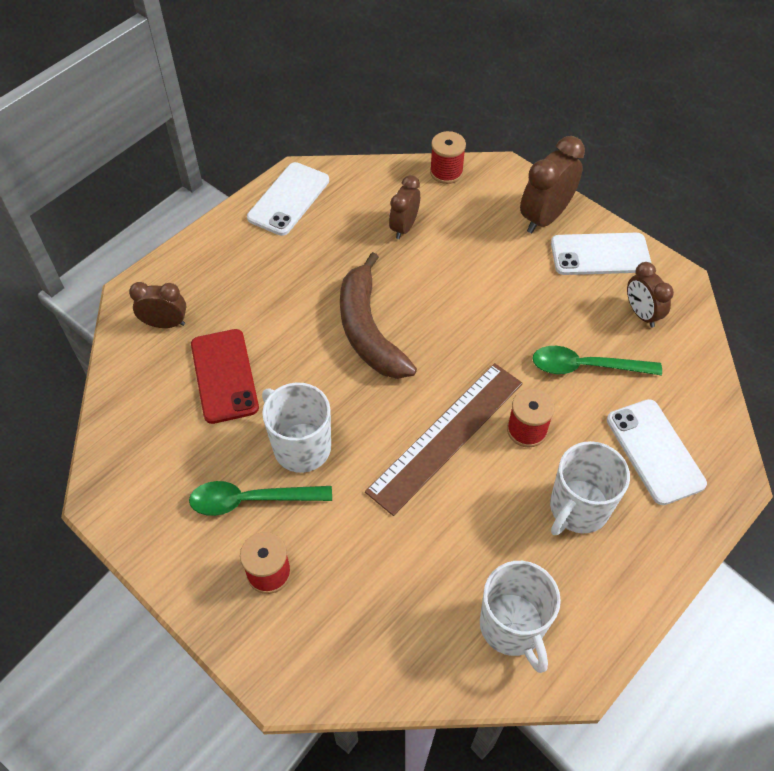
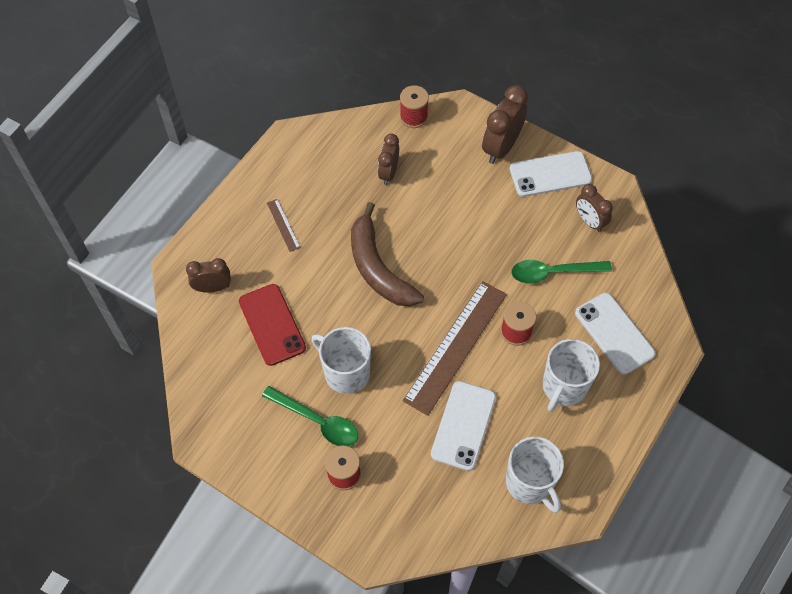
camera: 10 degrees left, 5 degrees up
green spoon [189,481,332,516] -> green spoon turned 135 degrees counterclockwise [262,386,358,447]
white phone [247,162,329,236] -> white phone moved to [431,381,496,471]
none -> brown ruler [267,199,301,252]

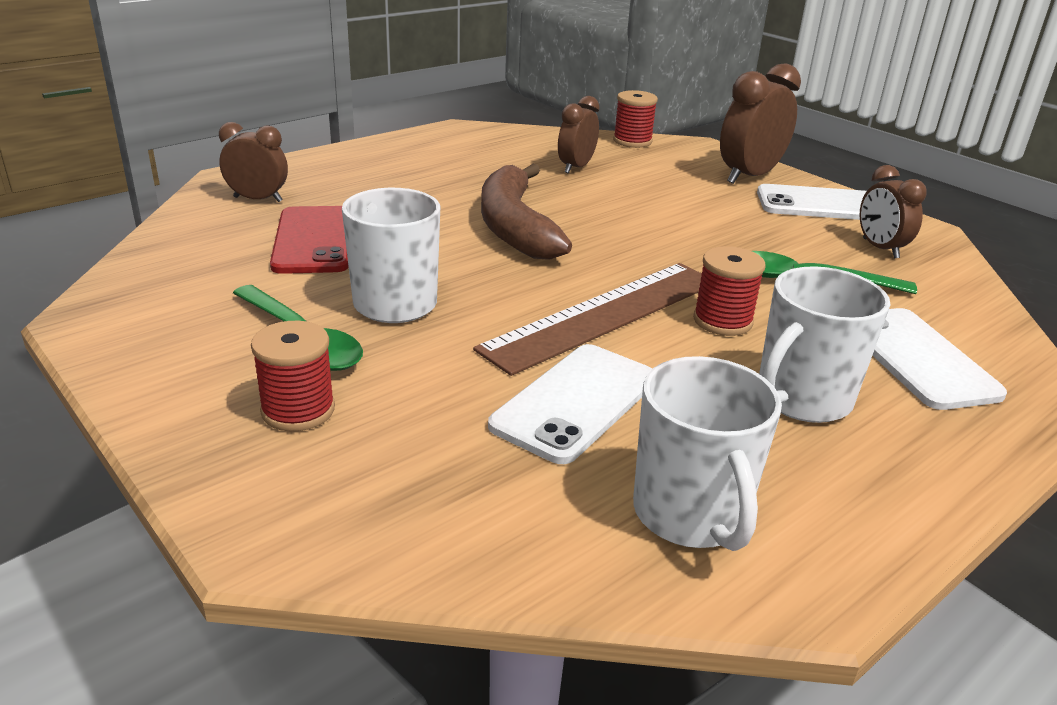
camera: 15 degrees right, 30 degrees down
brown ruler [267,199,301,252] -> none

